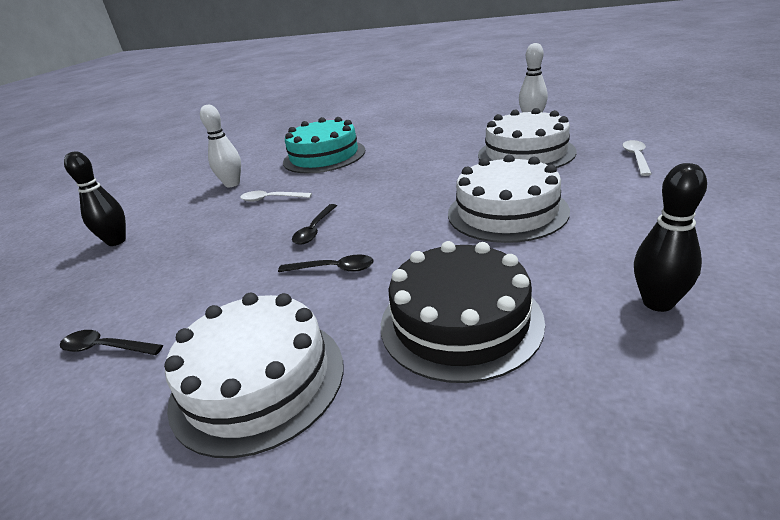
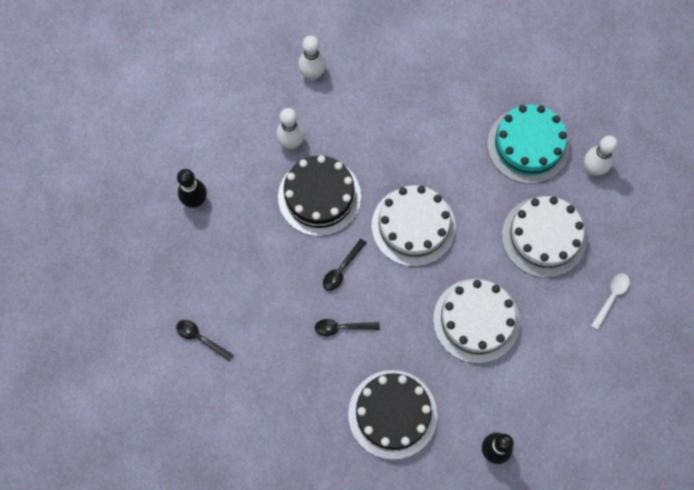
camera: 15 degrees right, 40 degrees up
white cake [164,293,344,458] -> white cake moved to [372,185,456,267]
white spoon [240,191,312,202] -> black cake [278,155,361,236]
black spoon [278,255,374,272] -> black spoon turned 150 degrees clockwise [315,319,380,336]
turquoise cake [283,117,365,173] -> turquoise cake moved to [487,104,570,184]
none -> white bowling pin [298,36,326,80]

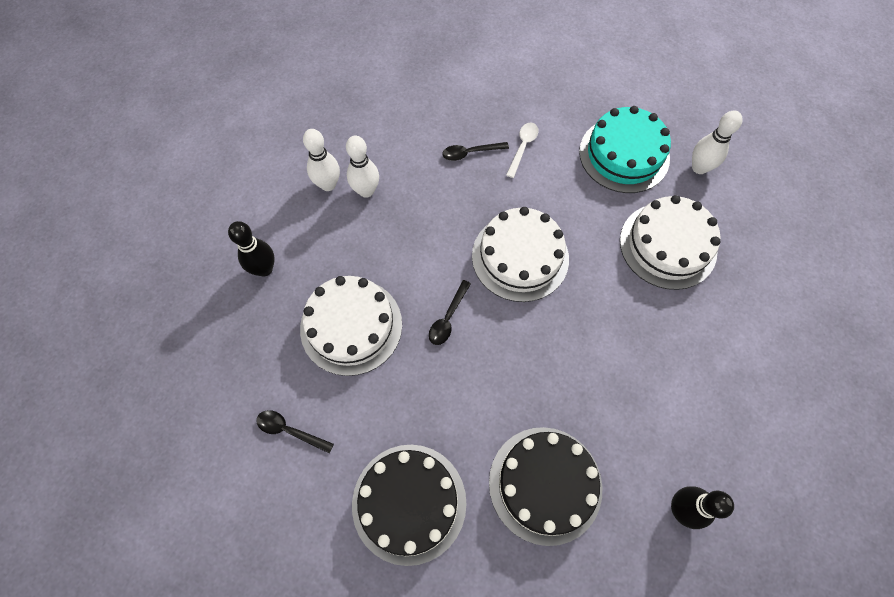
camera: 10 degrees left, 5 degrees down
black cake [278,155,361,236] -> black cake moved to [352,445,466,566]
white bowling pin [298,36,326,80] -> white bowling pin moved to [303,129,340,191]
black spoon [315,319,380,336] -> black spoon moved to [442,142,509,161]
white cake [433,279,520,364] -> white cake moved to [300,276,402,376]
white spoon [591,273,630,330] -> white spoon moved to [506,123,538,178]

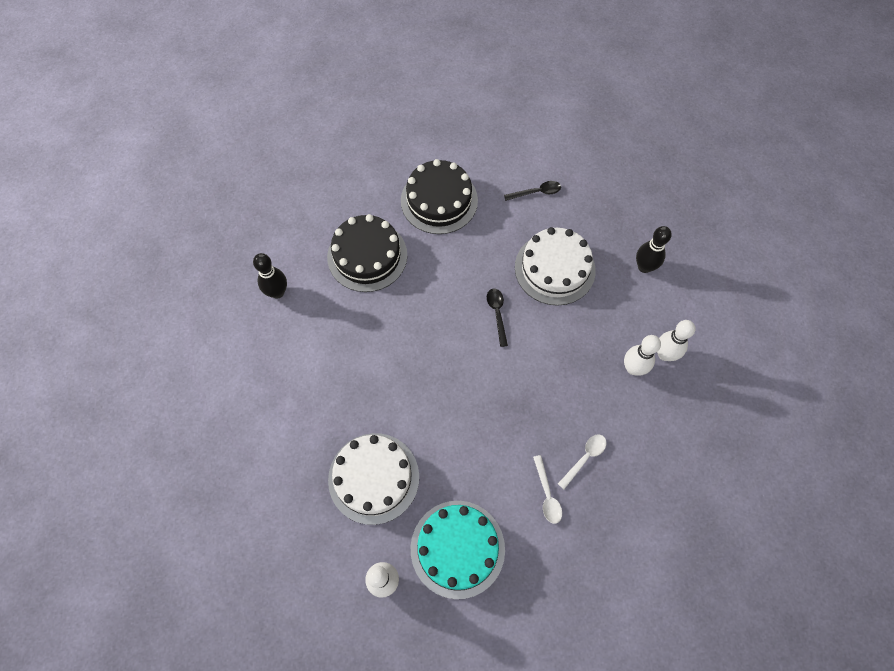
camera: 145 degrees right, 0 degrees up
black spoon [442,142,509,161] -> white spoon [558,434,606,489]
white cake [472,207,569,302] -> none

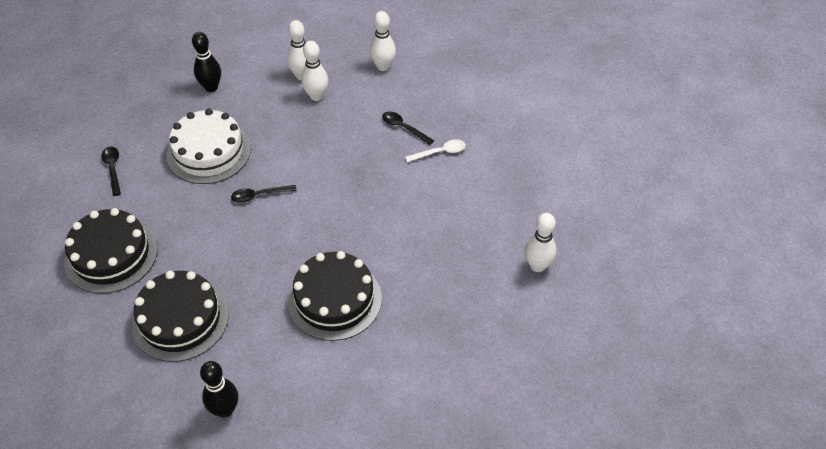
camera: 95 degrees left, 15 degrees down
white cake [328,433,419,525] -> none
turquoise cake [411,501,505,599] -> none
white spoon [558,434,606,489] -> black spoon [382,111,434,145]
none -> black cake [287,251,382,341]
none -> white bowling pin [370,11,396,71]

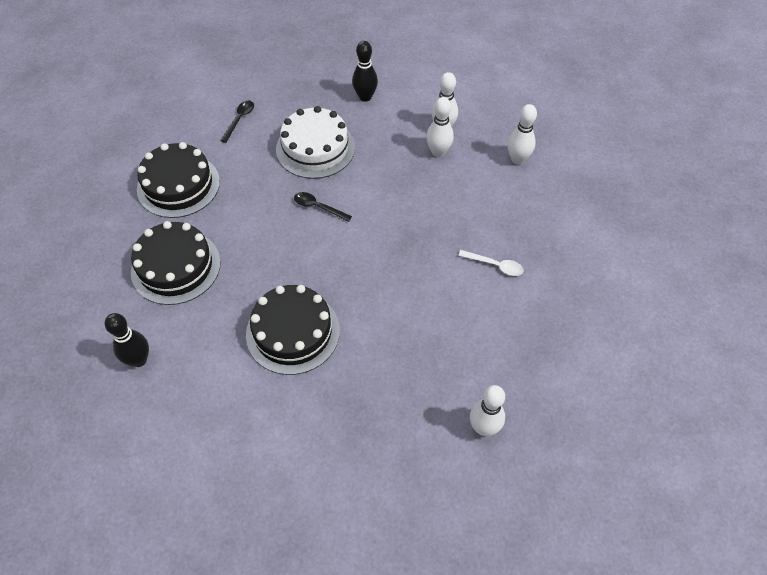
camera: 40 degrees right, 5 degrees up
black spoon [382,111,434,145] -> none

